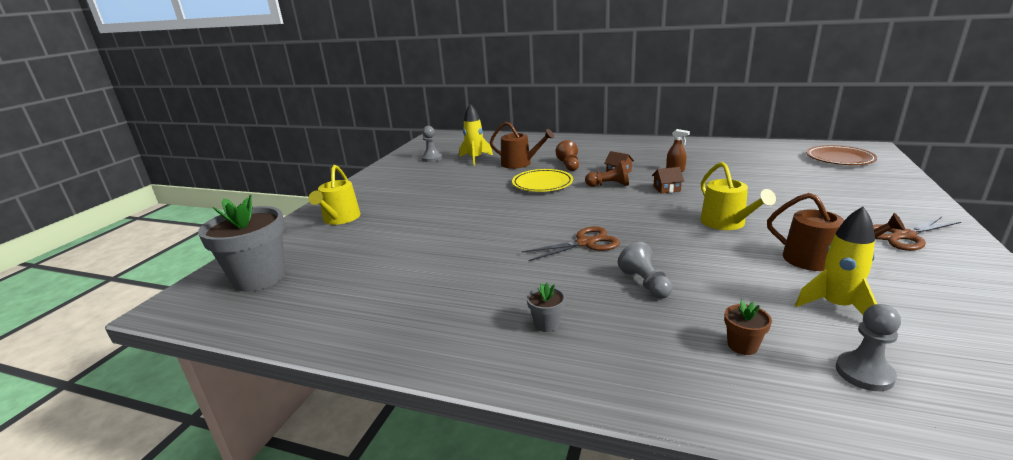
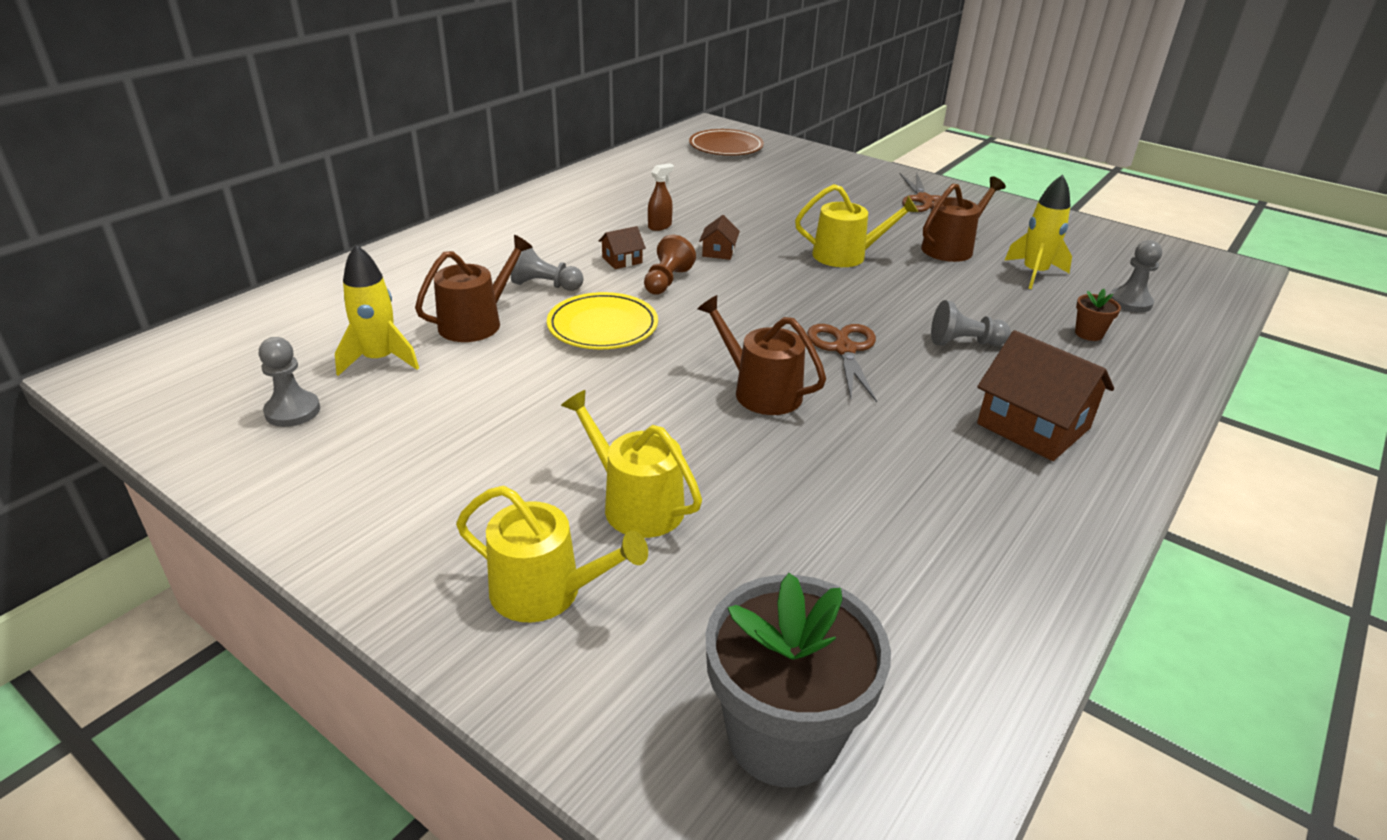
camera: 75 degrees left, 10 degrees up
grey flower pot [527,283,566,332] -> brown house [977,330,1114,461]
brown pawn [556,140,579,171] -> grey pawn [511,248,584,291]
none -> yellow watering can [561,390,702,538]
none -> brown watering can [698,295,826,415]

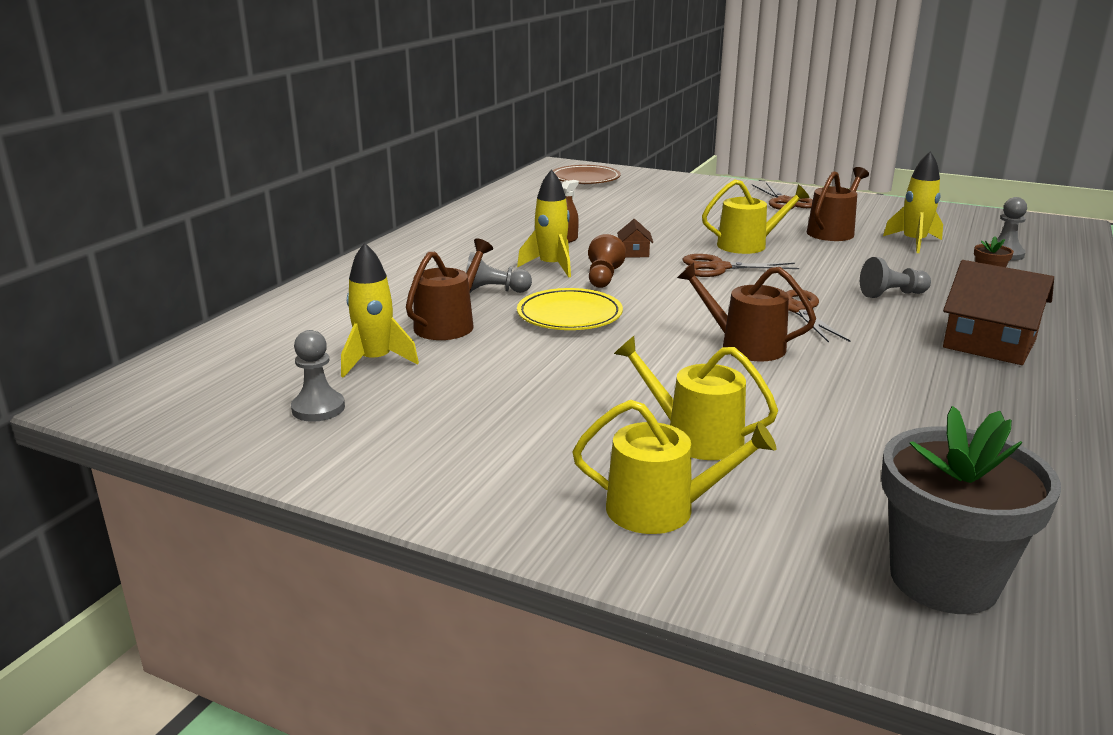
camera: 10 degrees left, 10 degrees down
brown house [599,226,646,269] -> yellow rocket [517,169,571,278]
none -> brown scissors [682,254,799,277]

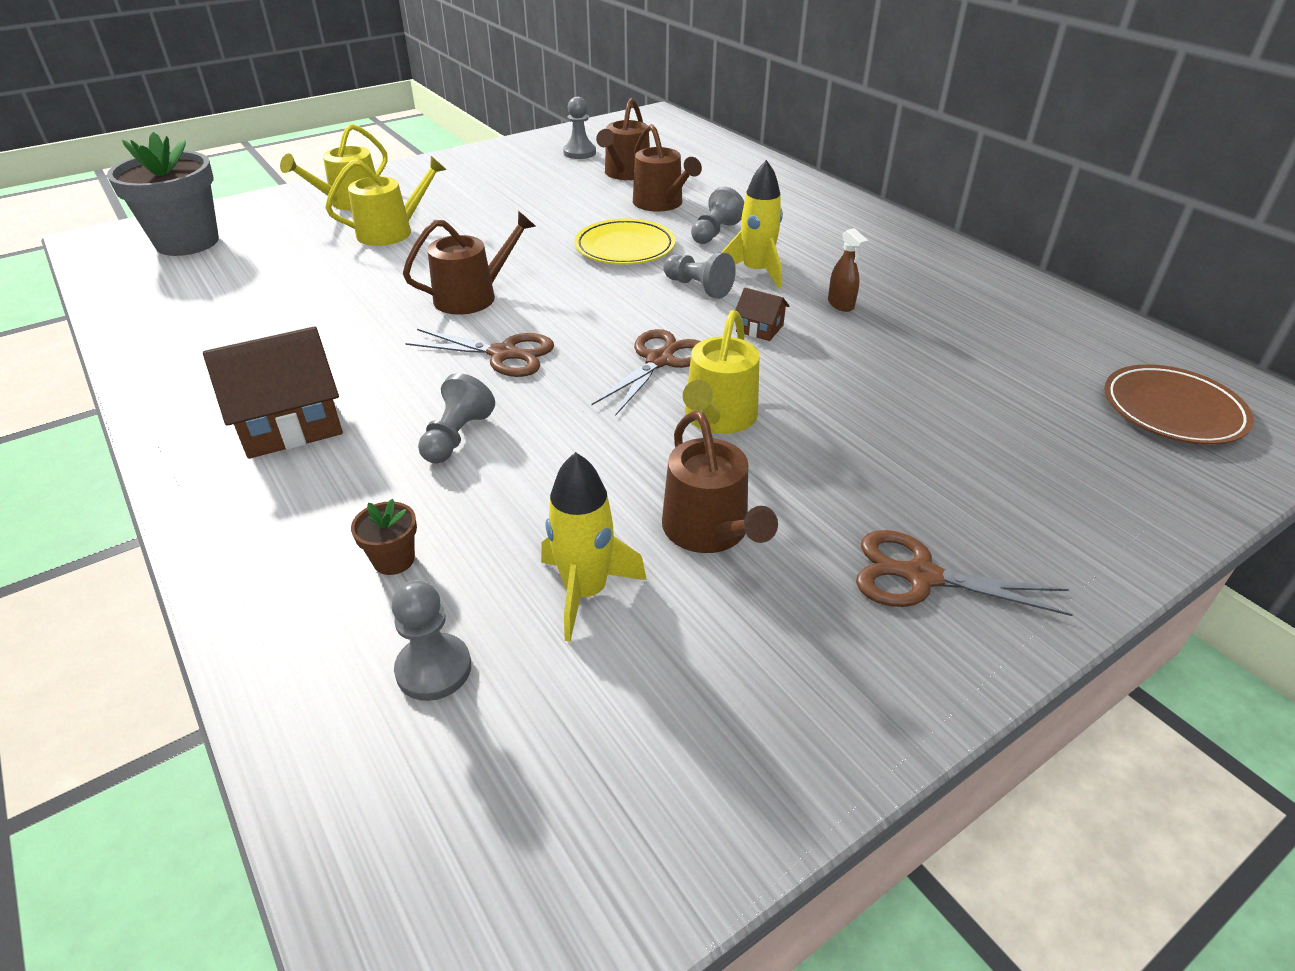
camera: 120 degrees right, 15 degrees up
yellow rocket [341,242,419,378] -> brown watering can [596,98,650,180]
brown pawn [588,234,626,288] -> grey pawn [663,252,736,299]

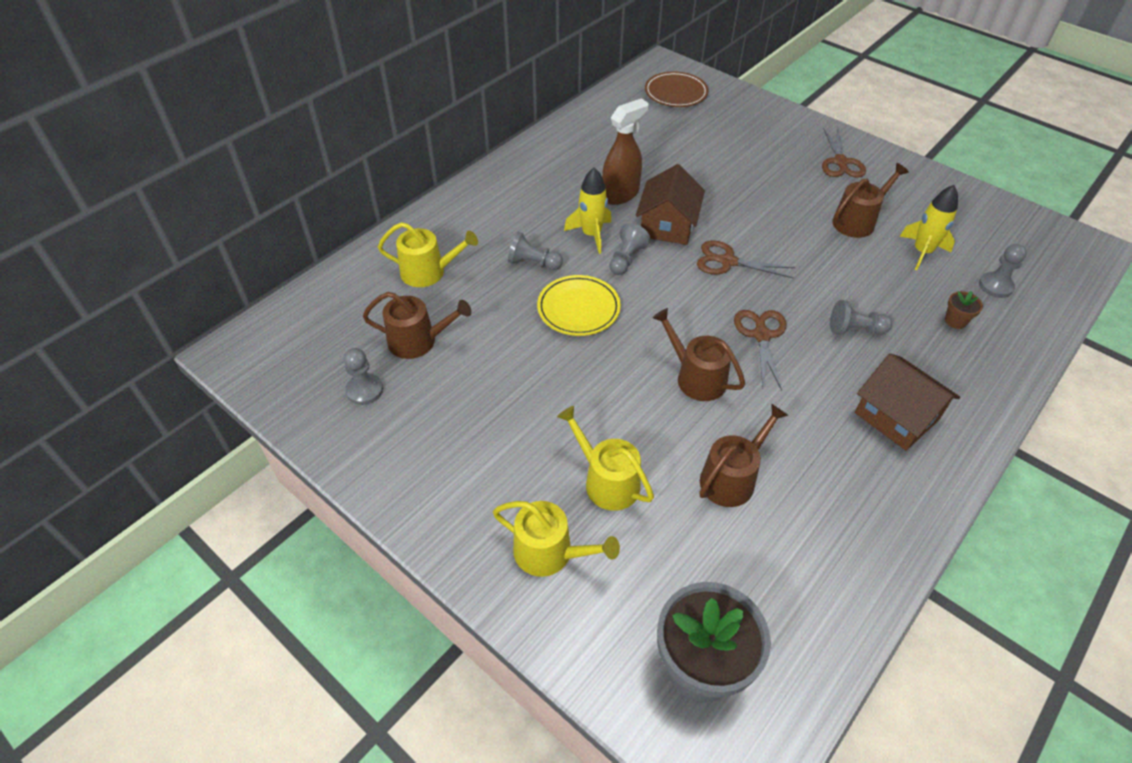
camera: 105 degrees left, 10 degrees up
brown watering can [633,124,702,212] -> brown watering can moved to [700,404,788,507]
yellow watering can [683,310,760,434] -> yellow watering can moved to [378,222,478,287]
brown house [735,288,789,341] -> brown house [636,164,705,245], size x2.09
brown spray bottle [828,228,869,312] -> brown spray bottle [602,98,648,205], size x1.95

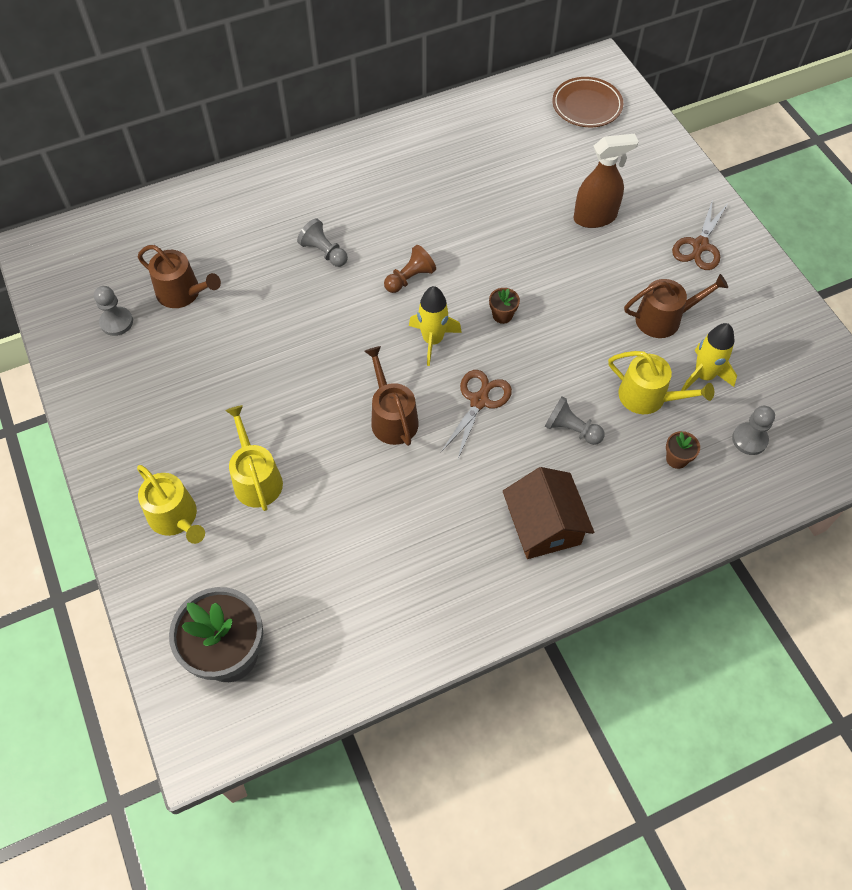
camera: 25 degrees right, 10 degrees up
yellow watering can [378,222,478,287] -> yellow watering can moved to [608,351,714,414]
yellow plate [537,275,621,336] -> none
yellow rocket [564,168,611,254] -> yellow rocket moved to [409,286,462,366]
brown spray bottle [602,98,648,205] -> brown spray bottle moved to [573,134,639,228]
grey pawn [609,223,650,275] -> brown pawn [384,245,436,293]
brown house [636,164,705,245] -> none
brown scissors [697,240,795,279] -> brown flower pot [489,288,520,324]
brown watering can [700,404,788,507] -> none

